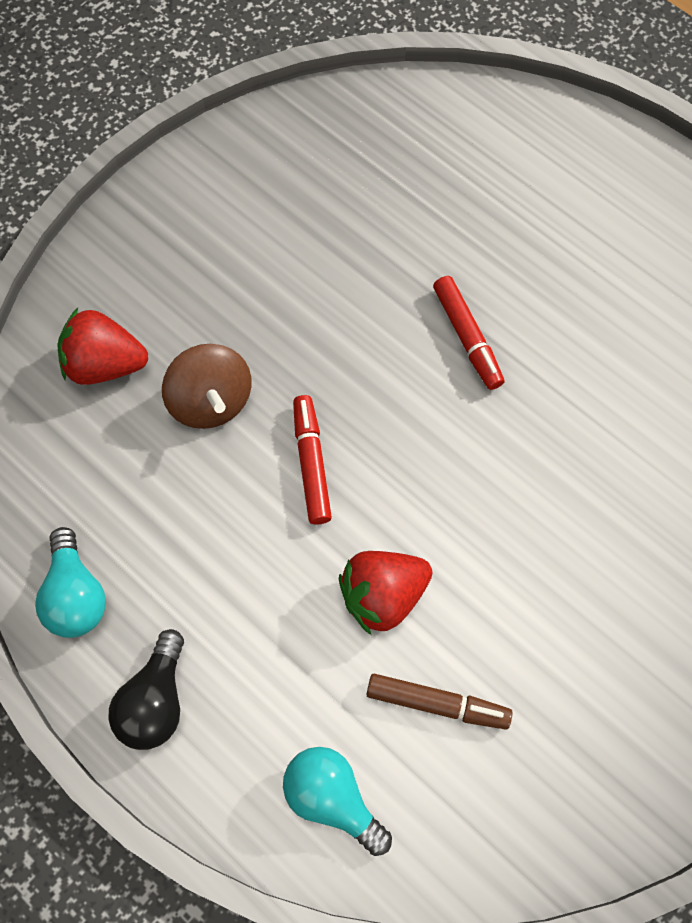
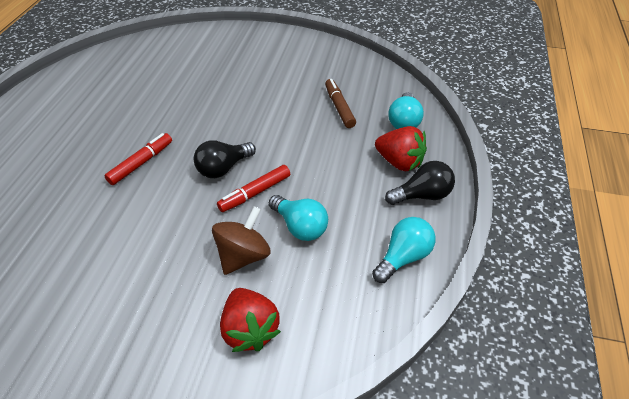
camera: 120 degrees left, 20 degrees down
red strawberry [339,551,432,635] -> red strawberry moved to [375,126,427,171]
none -> black light bulb [194,140,256,178]
none -> turquoise light bulb [269,195,328,241]

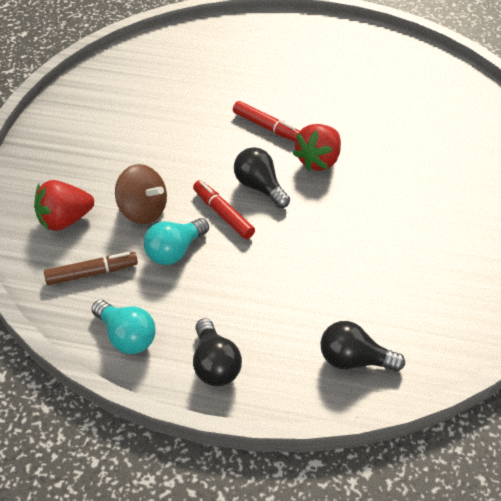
camera: 90 degrees right, 0 degrees up
brown marker [325,79,356,128] -> brown marker moved to [44,252,138,285]
red strawberry [375,126,427,171] -> red strawberry moved to [293,124,341,171]
turquoise light bulb [388,92,424,129] -> black light bulb [320,321,405,372]

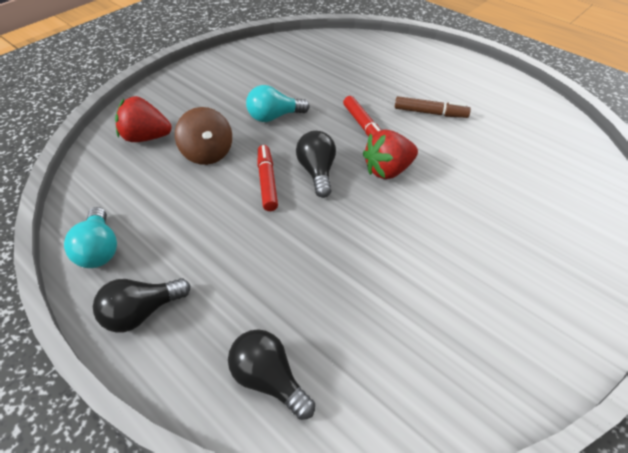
camera: 30 degrees right, 0 degrees up
brown marker [44,252,138,285] -> brown marker moved to [395,96,471,118]
turquoise light bulb [144,218,209,265] -> turquoise light bulb moved to [246,85,310,122]
black light bulb [193,318,242,386] -> black light bulb turned 45 degrees clockwise [93,278,190,332]

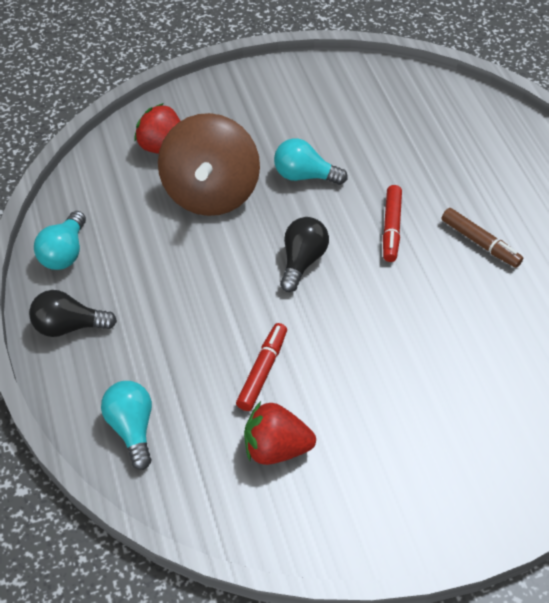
camera: 30 degrees right, 5 degrees up
brown spinning top [175,107,232,165] -> brown spinning top [158,113,260,216], size x1.64
black light bulb [228,329,315,420] -> turquoise light bulb [101,381,152,470]
red marker [258,145,278,211] -> red marker moved to [236,323,287,411]
red strawberry [363,130,418,179] -> red strawberry moved to [244,401,316,465]

